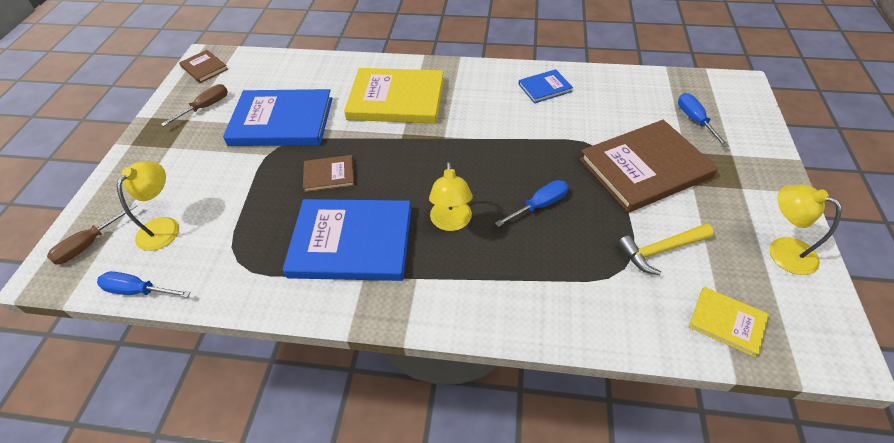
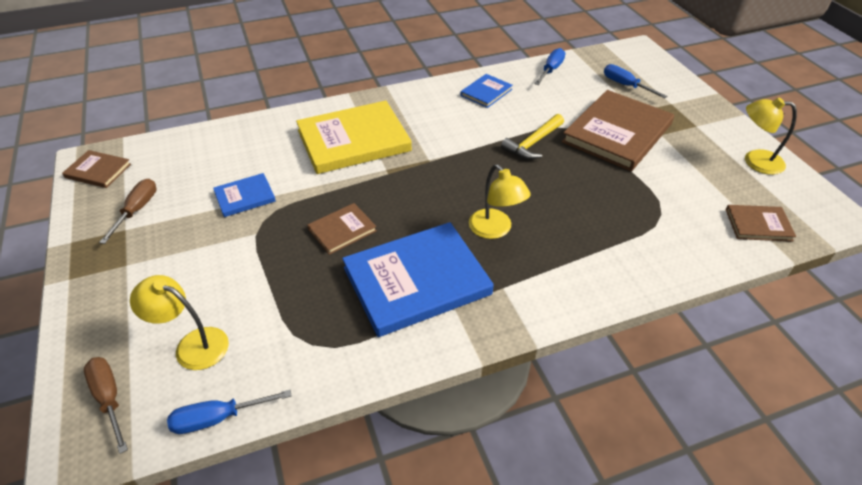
camera: 30 degrees left, 5 degrees down
brown screwdriver [47,203,138,265] -> brown screwdriver turned 135 degrees clockwise [84,357,128,454]
yellow lamp [117,162,179,251] -> yellow lamp turned 60 degrees counterclockwise [130,275,229,370]
blue book [223,89,332,146] -> blue book [213,173,276,217], size x0.49
blue screwdriver [495,180,569,227] -> blue screwdriver moved to [534,48,565,85]
yellow hammer [618,224,714,275] -> yellow hammer moved to [501,114,564,159]
yellow book [689,287,769,357] -> brown book [726,205,796,242]

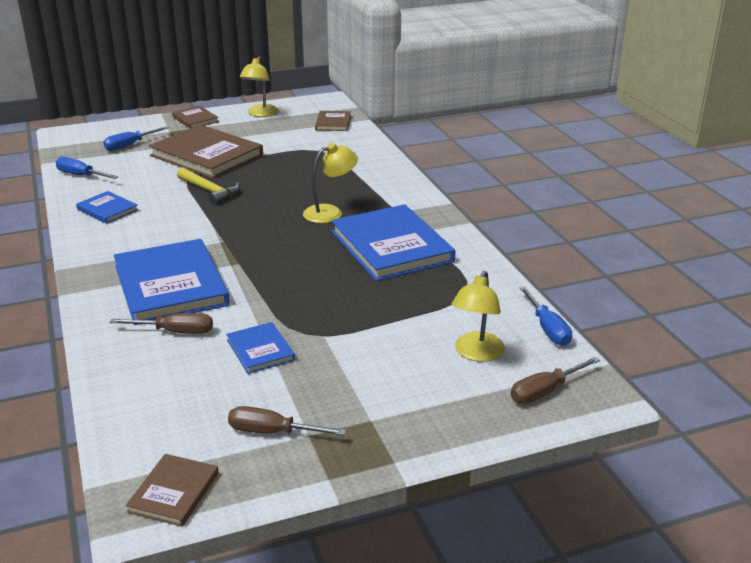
camera: 90 degrees left, 15 degrees down
yellow book [296,101,412,174] -> blue book [114,239,230,325]
brown book [307,203,377,255] -> brown book moved to [172,106,219,128]
none -> brown screwdriver [109,313,213,334]

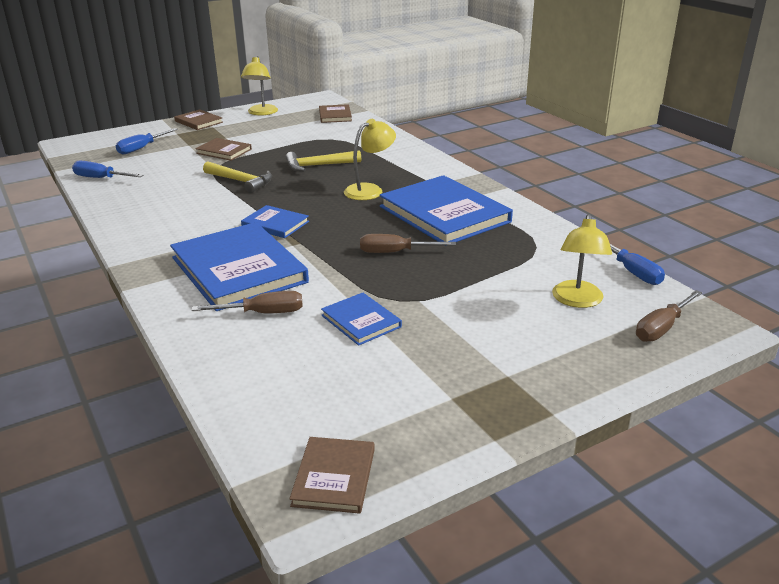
camera: 10 degrees left, 0 degrees up
blue book [76,191,138,224] -> blue book moved to [241,205,309,238]
brown book [149,125,263,179] -> brown book [196,138,252,161], size x0.49
brown screwdriver [228,406,346,436] -> brown screwdriver moved to [360,234,456,253]
none -> yellow hammer [285,150,361,172]

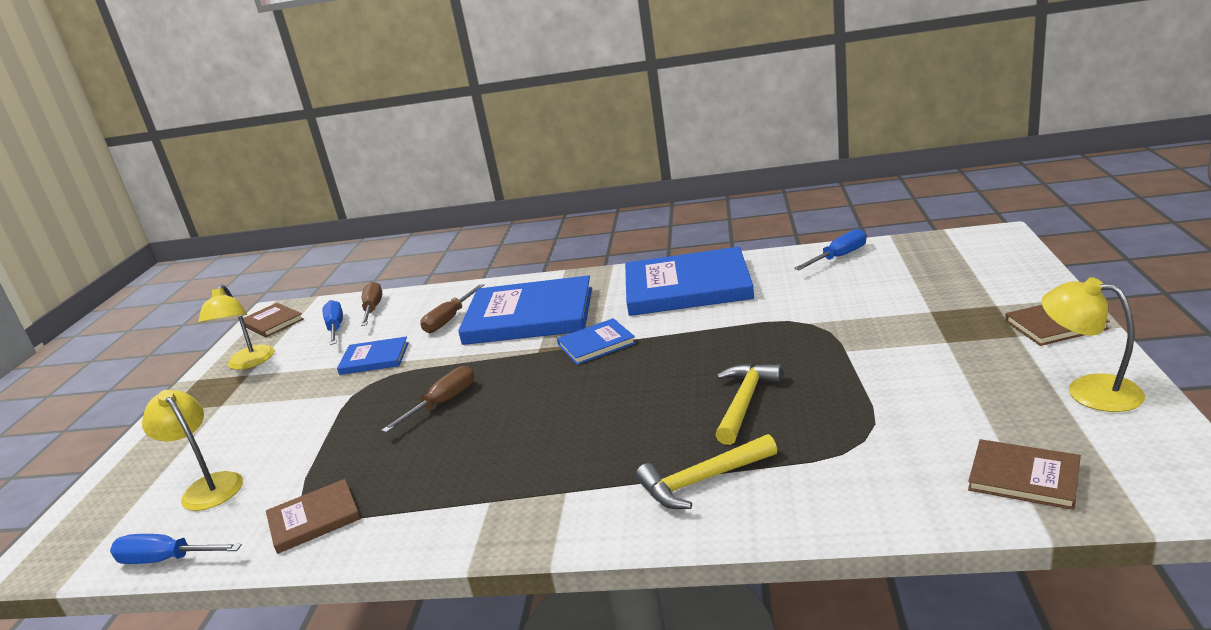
camera: 130 degrees right, 5 degrees down
blue screwdriver [116,128,178,154] -> blue screwdriver moved to [323,300,343,345]
brown book [196,138,252,161] -> brown book moved to [266,479,361,554]
yellow hammer [203,161,272,193] -> yellow hammer moved to [636,434,777,509]
yellow lamp [344,119,396,200] -> yellow lamp moved to [198,285,274,370]
blue book [380,175,513,246] -> blue book moved to [625,247,754,316]
brown screwdriver [636,290,702,342] -> brown screwdriver moved to [361,282,382,326]

